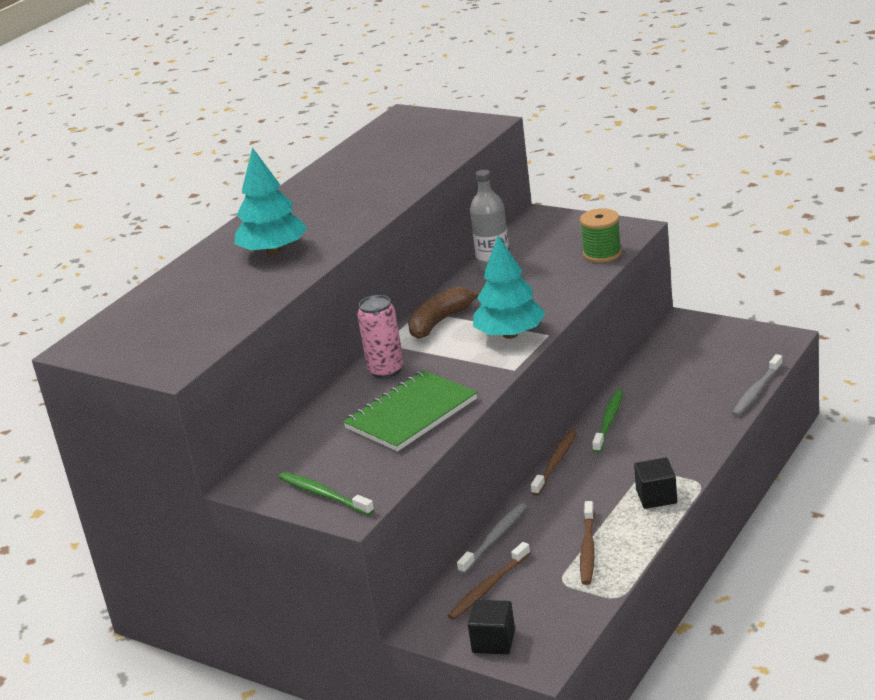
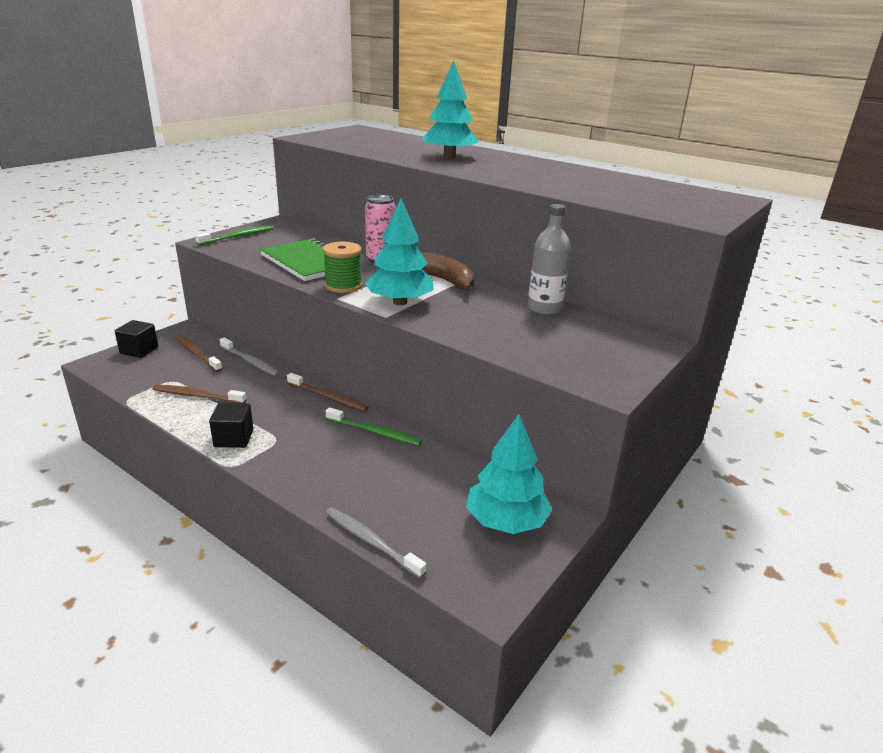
camera: 90 degrees right, 0 degrees up
green spool [580,208,622,263] -> green spool moved to [323,242,362,293]
none -> turquoise tree [466,414,552,534]

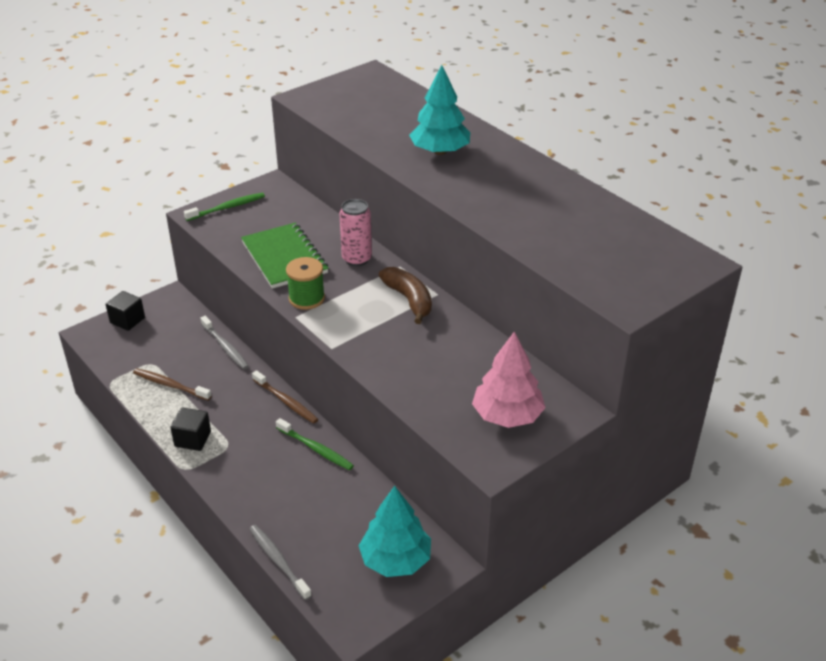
camera: 15 degrees right, 10 degrees up
brown toothbrush [175,336,222,372] -> none
turquoise tree [365,198,434,305] -> none
grey bottle [528,204,571,315] -> none
none -> pink tree [472,331,545,428]

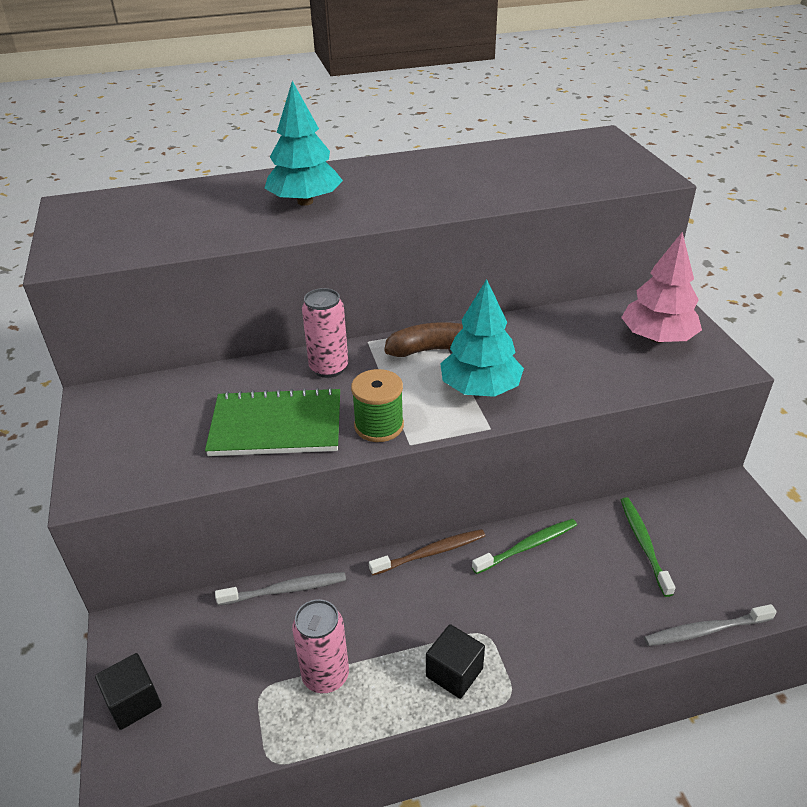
camera: 65 degrees left, 0 degrees up
brown toothbrush [133,368,212,401] -> pink can [292,599,349,693]
green toothbrush [184,193,265,221] -> green toothbrush moved to [621,497,675,597]
turquoise tree [358,486,431,577] -> turquoise tree moved to [440,279,524,397]

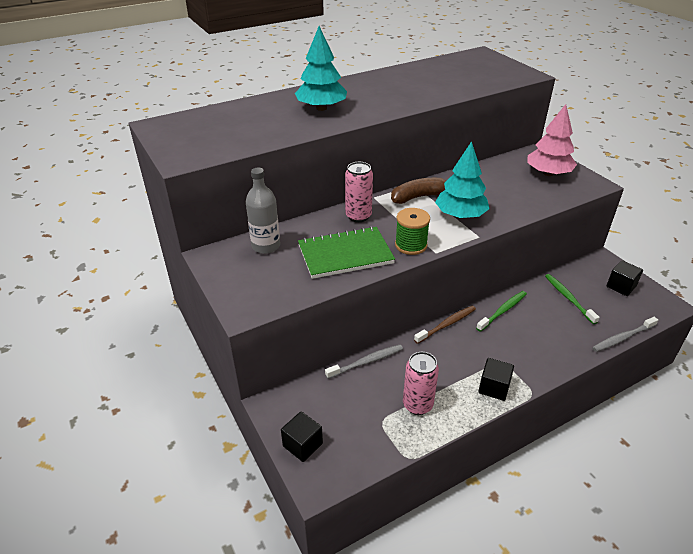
camera: 15 degrees left, 0 degrees up
none -> grey bottle [246,168,280,254]
none -> black cube [606,260,643,296]

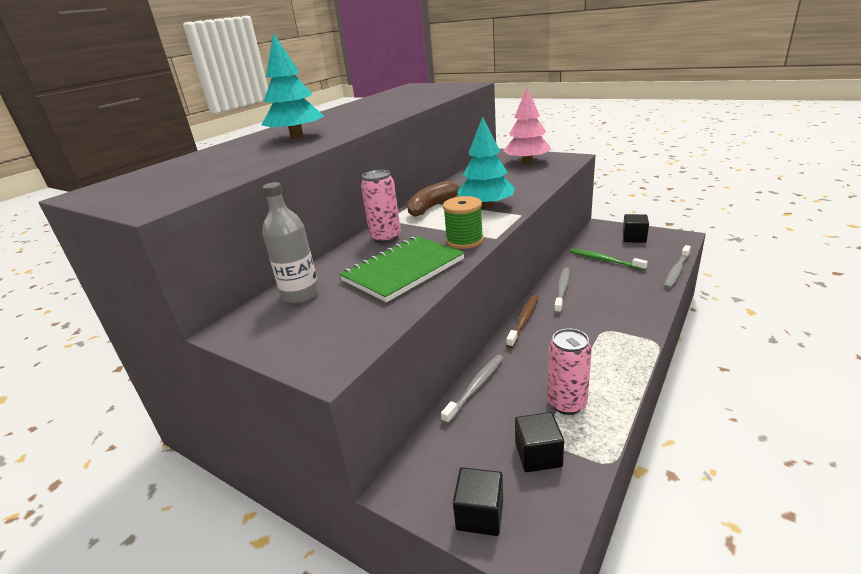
camera: 25 degrees left, 10 degrees down
green toothbrush [476,291,527,332] -> grey toothbrush [554,268,570,314]
black cube [478,358,514,401] -> black cube moved to [515,412,564,472]

